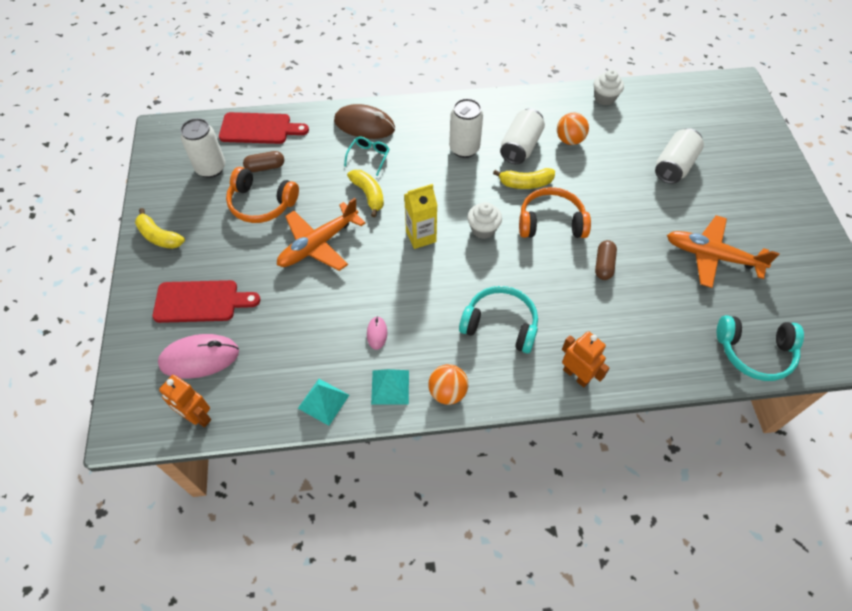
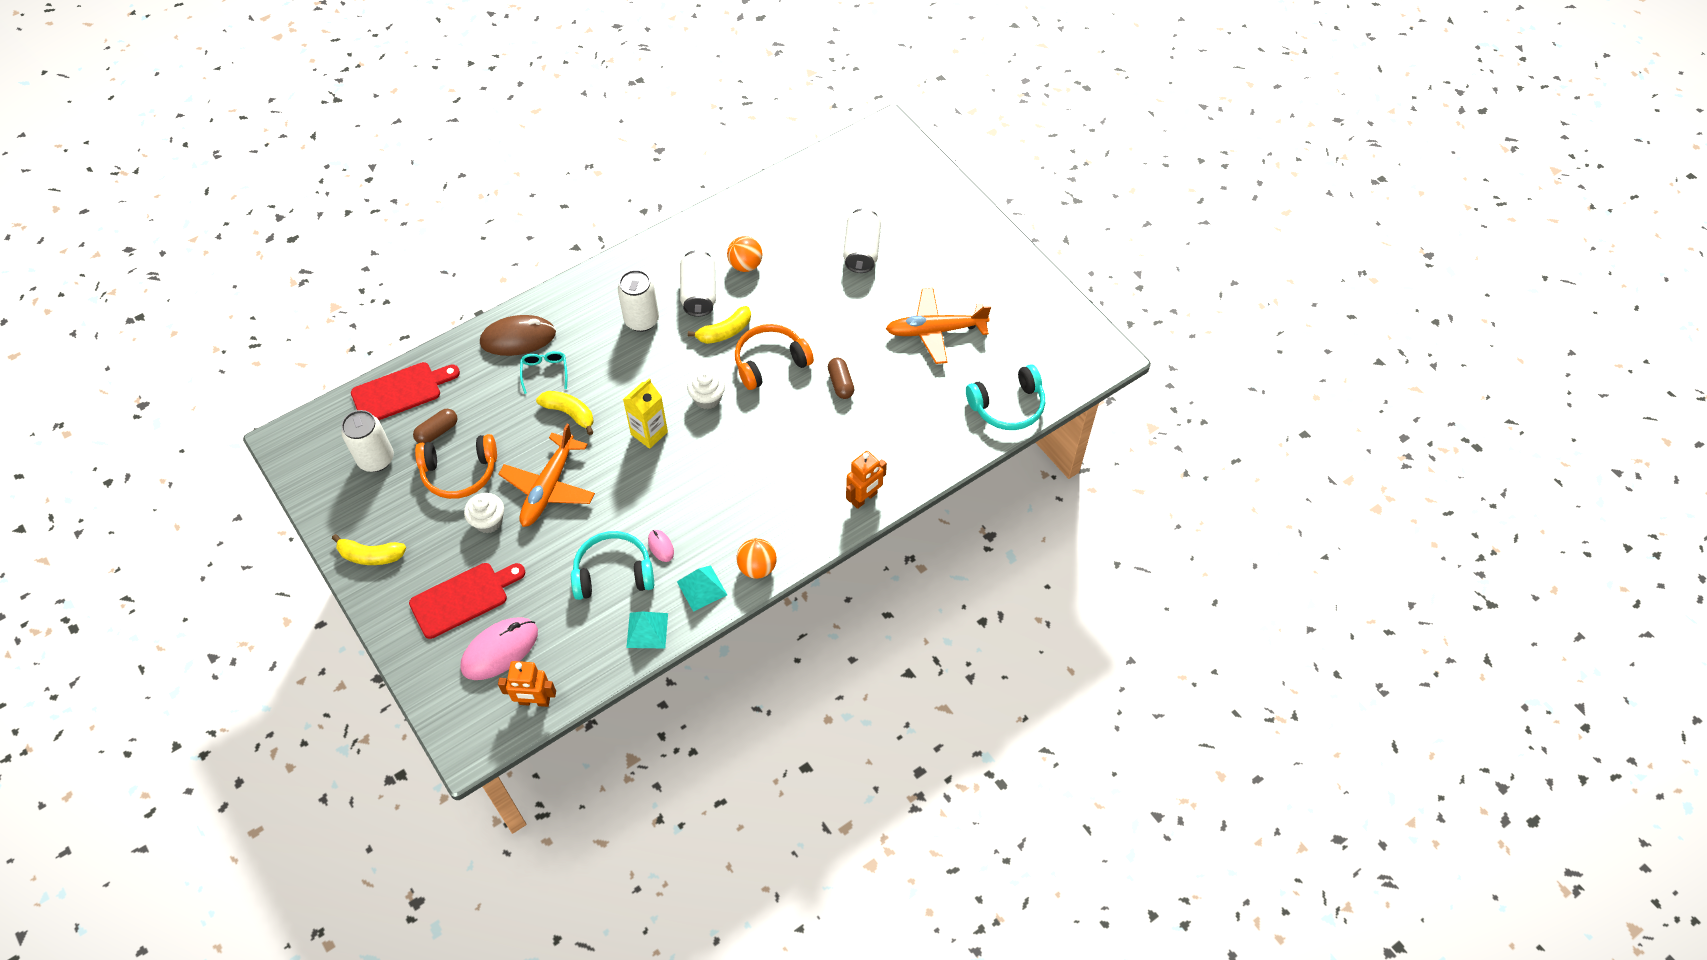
camera: 30 degrees left, 0 degrees up
turquoise headphones [459,286,538,353] -> turquoise headphones moved to [571,531,654,600]
orange robot [562,331,609,387] -> orange robot turned 120 degrees clockwise [846,451,887,509]
white cupcake [594,70,624,106] -> white cupcake moved to [464,493,504,533]

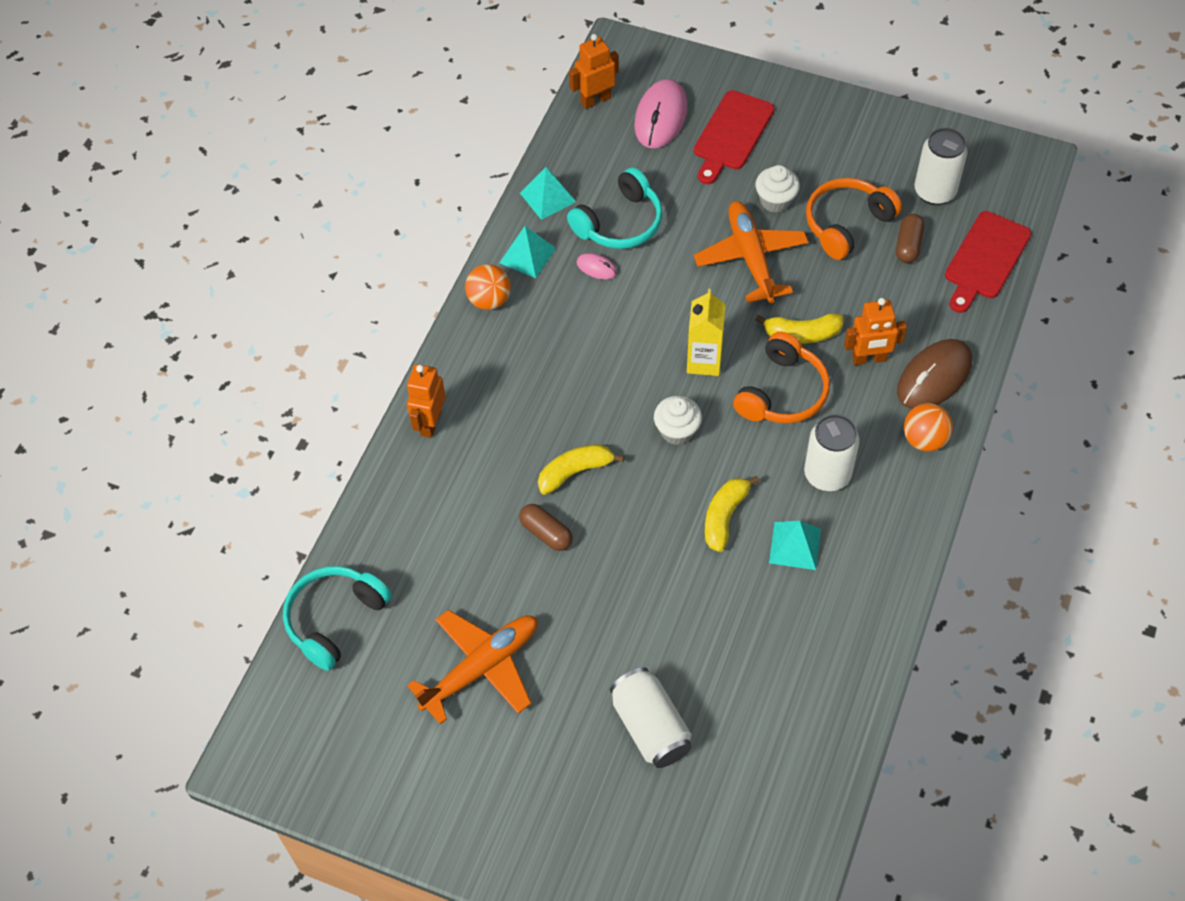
camera: 150 degrees right, 0 degrees up
yellow banana [332,534,406,565] -> yellow banana moved to [538,444,624,495]
turquoise glasses [520,351,567,394] -> orange robot [844,298,907,365]
white can [680,250,716,317] -> turquoise pyramid [769,521,821,570]
orange ball [727,236,763,272] -> orange ball moved to [904,403,953,451]
orange headphones [735,324,814,390] -> orange headphones moved to [733,332,830,423]

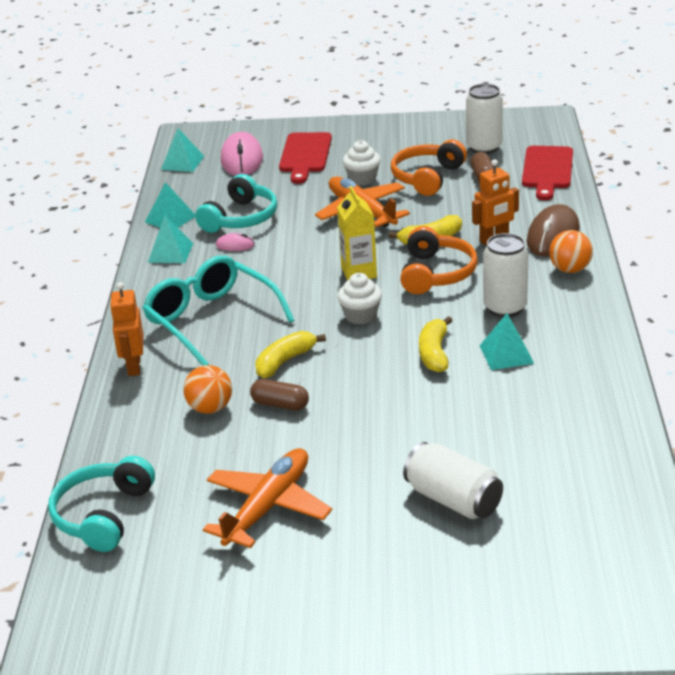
camera: 20 degrees left, 25 degrees down
orange ball [465,264,511,310] -> orange ball moved to [183,365,232,414]
orange robot [569,34,619,109] -> turquoise pyramid [161,128,204,172]
none -> turquoise glasses [143,255,295,366]

